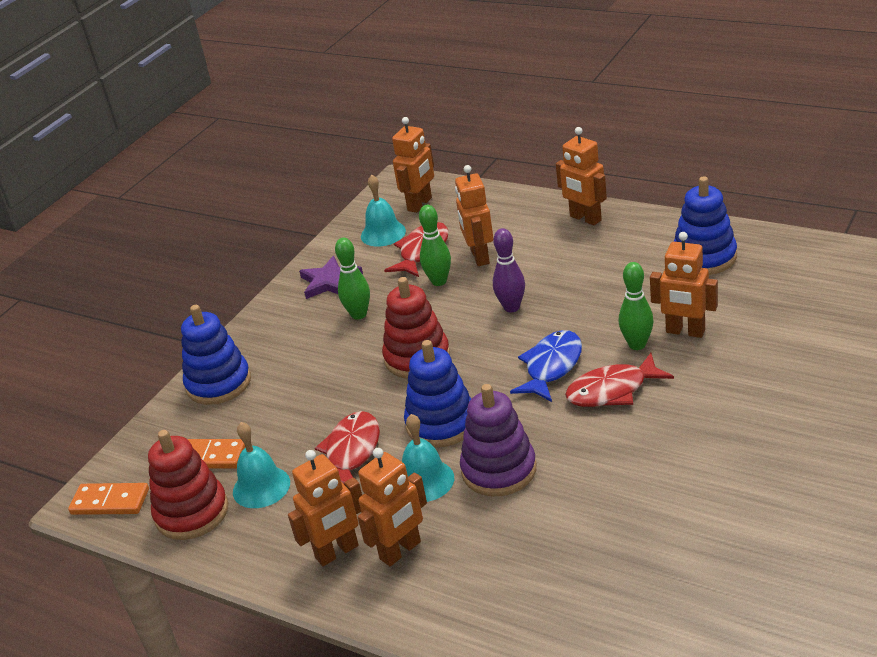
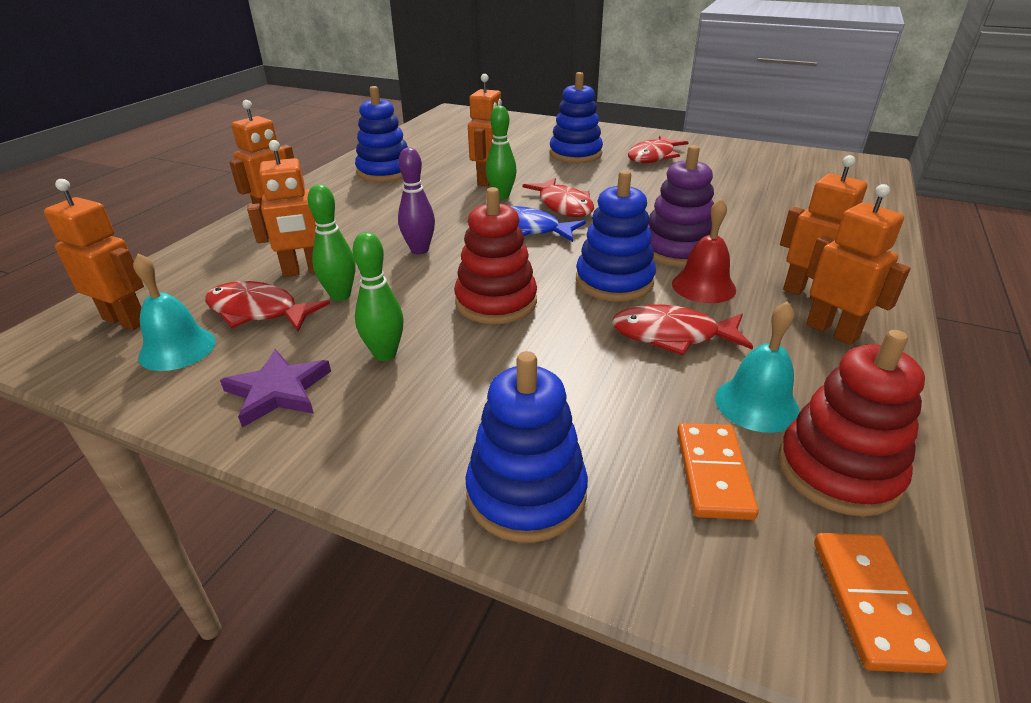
camera: 100 degrees left, 0 degrees up
turquoise bell [402,414,454,502] -> red bell [672,198,736,303]
none -> blue stacking toy [549,72,603,163]
none -> red fish [628,135,689,163]

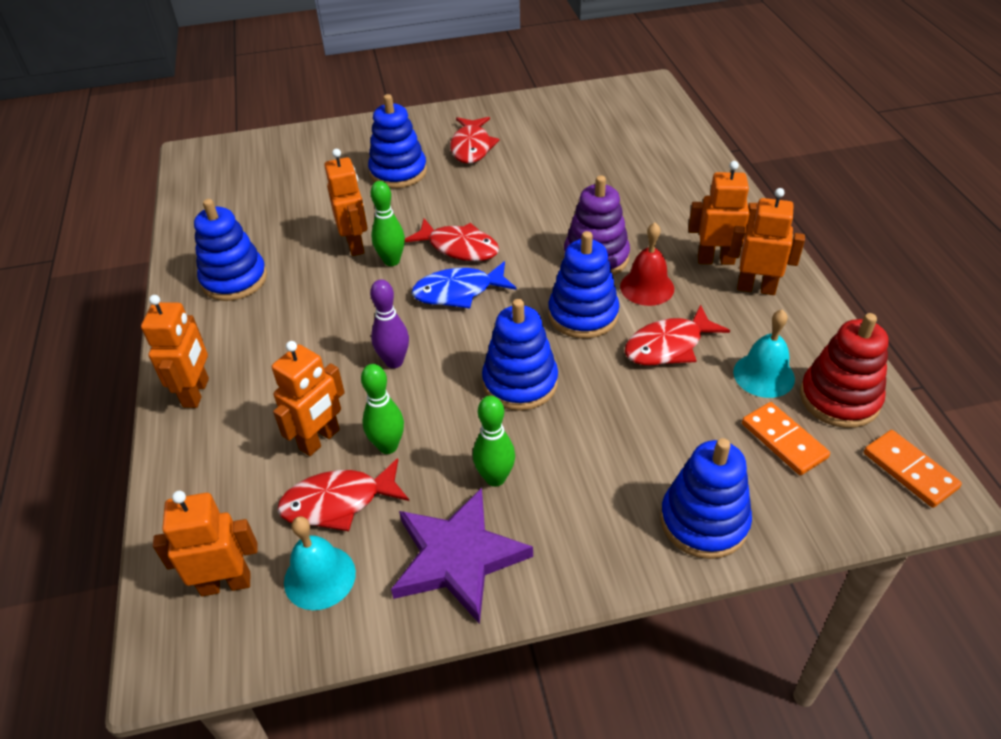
camera: 35 degrees left, 10 degrees up
purple star [220,349,331,428] -> purple star [391,488,533,624], size x1.50
red stacking toy [454,187,537,324] -> blue stacking toy [482,299,558,411]

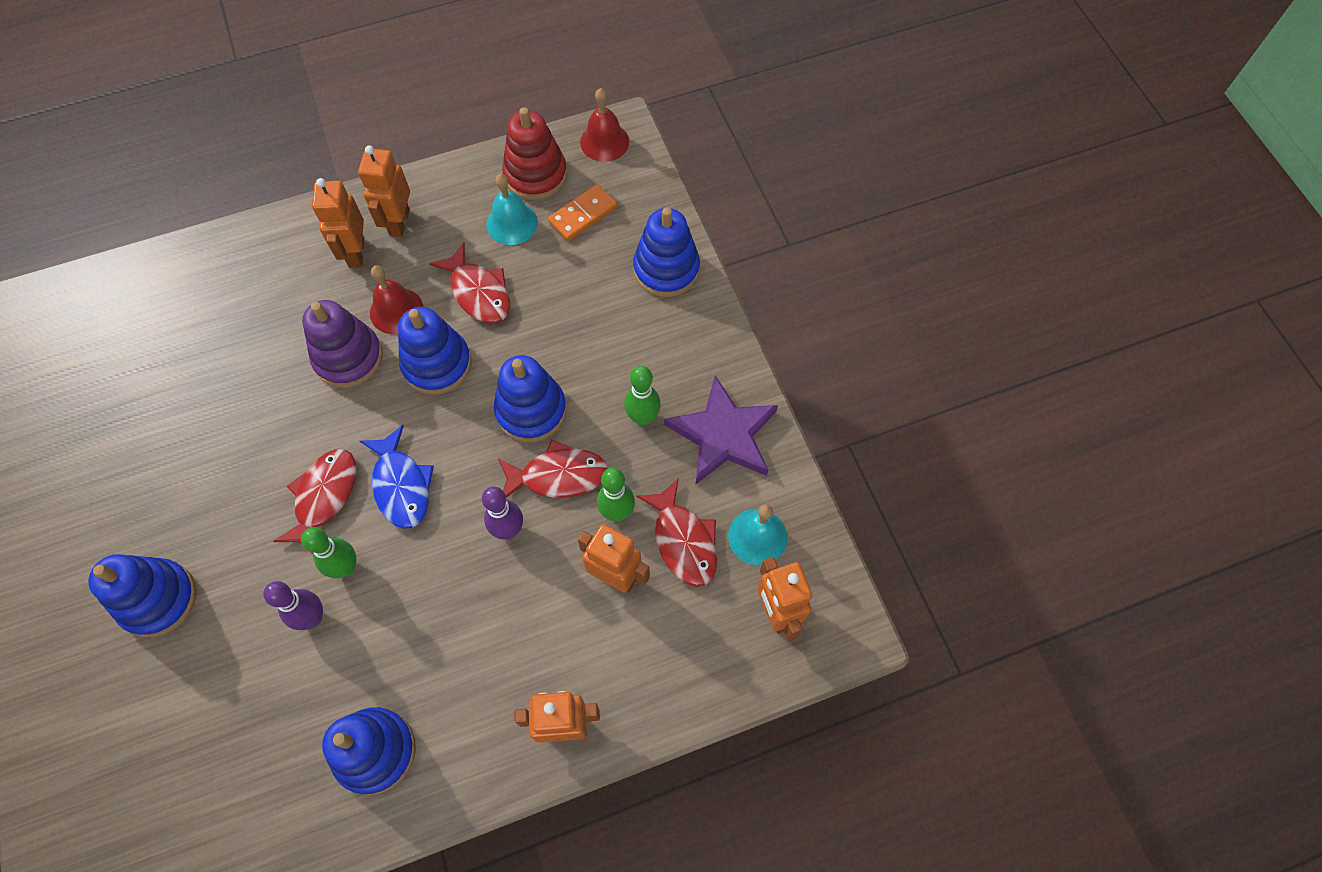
camera: 100 degrees left, 20 degrees up
orange robot [324,149,368,256] -> purple bowling pin [263,581,323,630]
red fish [450,117,500,164] -> red fish moved to [498,440,608,498]
orange domino [864,430,962,508] -> red bell [580,88,629,162]

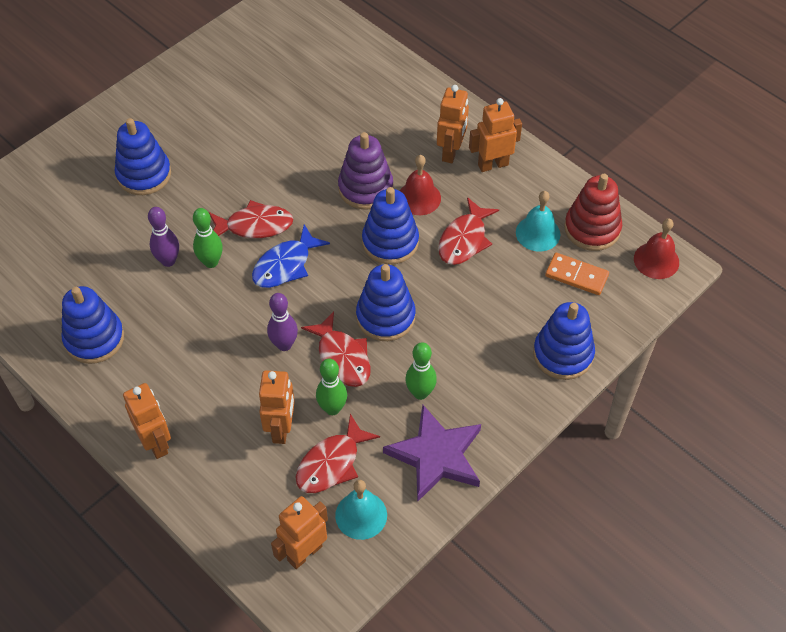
camera: 65 degrees right, 10 degrees down
orange robot [312,178,365,268] -> orange robot turned 135 degrees clockwise [437,85,469,163]

